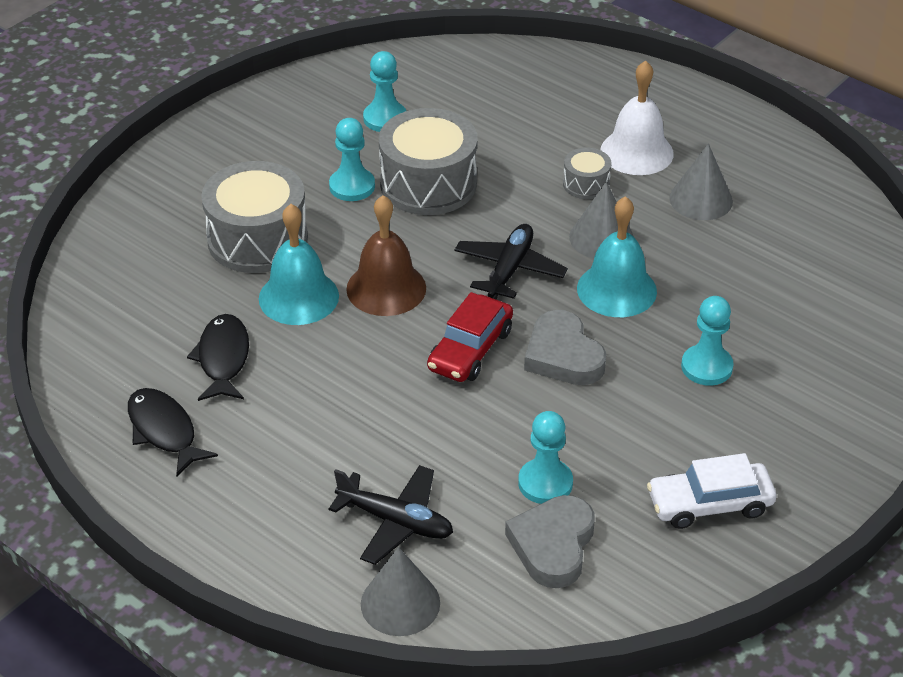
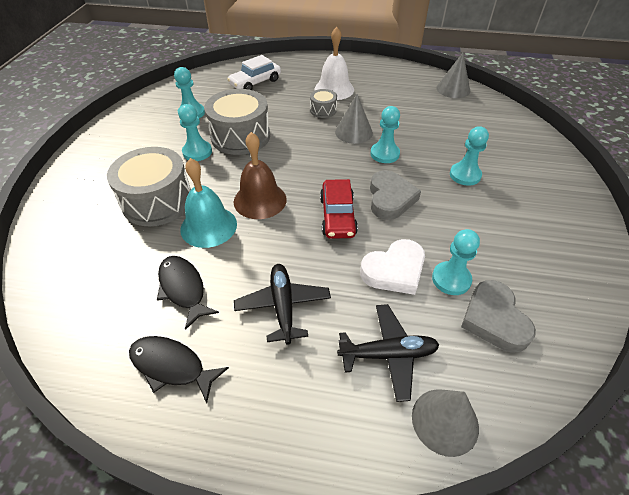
camera: 30 degrees left, 5 degrees up
black plane [455,224,568,299] -> black plane moved to [234,264,331,345]
grey heart [524,310,606,385] -> grey heart turned 120 degrees counterclockwise [370,170,421,220]
turquoise bell [577,196,657,317] -> turquoise pawn [370,106,400,163]
white car [647,453,776,529] -> white car moved to [227,55,281,90]
grey cone [669,143,733,220] -> grey cone moved to [436,53,470,98]
none -> white heart [360,239,425,295]

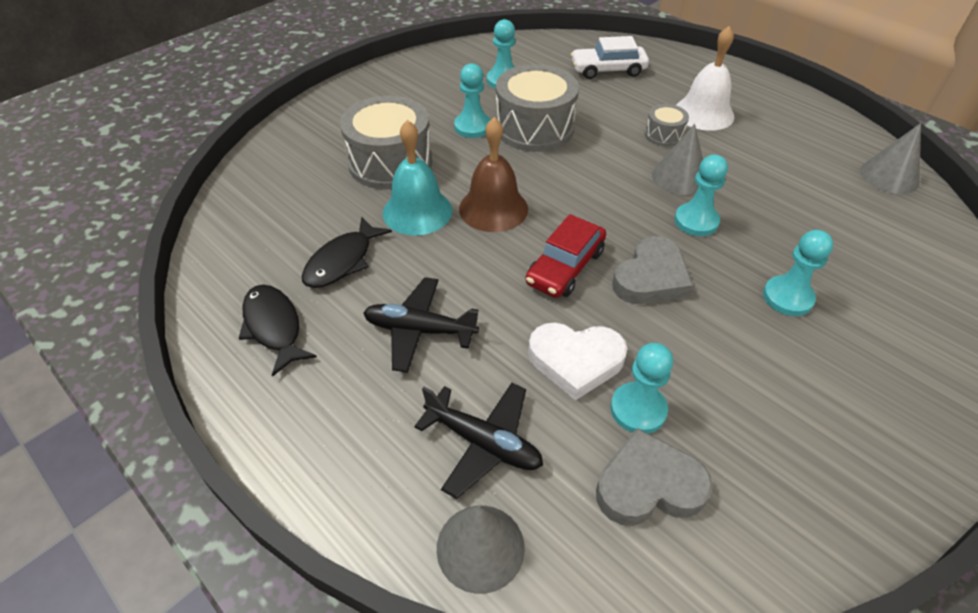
camera: 35 degrees right, 0 degrees up
black fish [157,256,219,330] -> black fish turned 150 degrees counterclockwise [302,216,392,288]
black plane [234,264,331,345] -> black plane turned 105 degrees counterclockwise [363,277,479,373]
grey heart [461,280,536,352] -> grey heart turned 60 degrees clockwise [596,428,713,526]

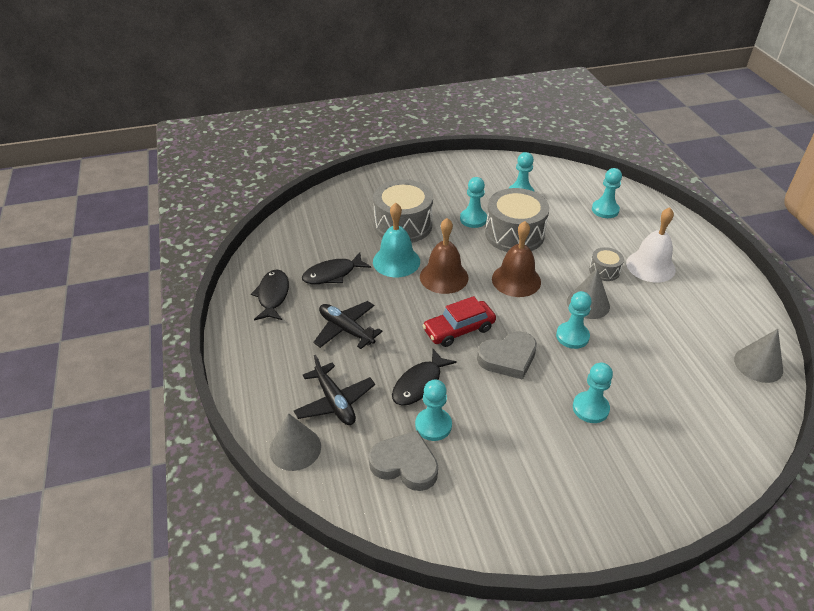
camera: 30 degrees right, 5 degrees down
white heart [528,323,627,401] -> black fish [392,349,457,406]
white car [571,36,649,79] -> turquoise pawn [592,168,622,218]
none -> brown bell [492,221,541,297]

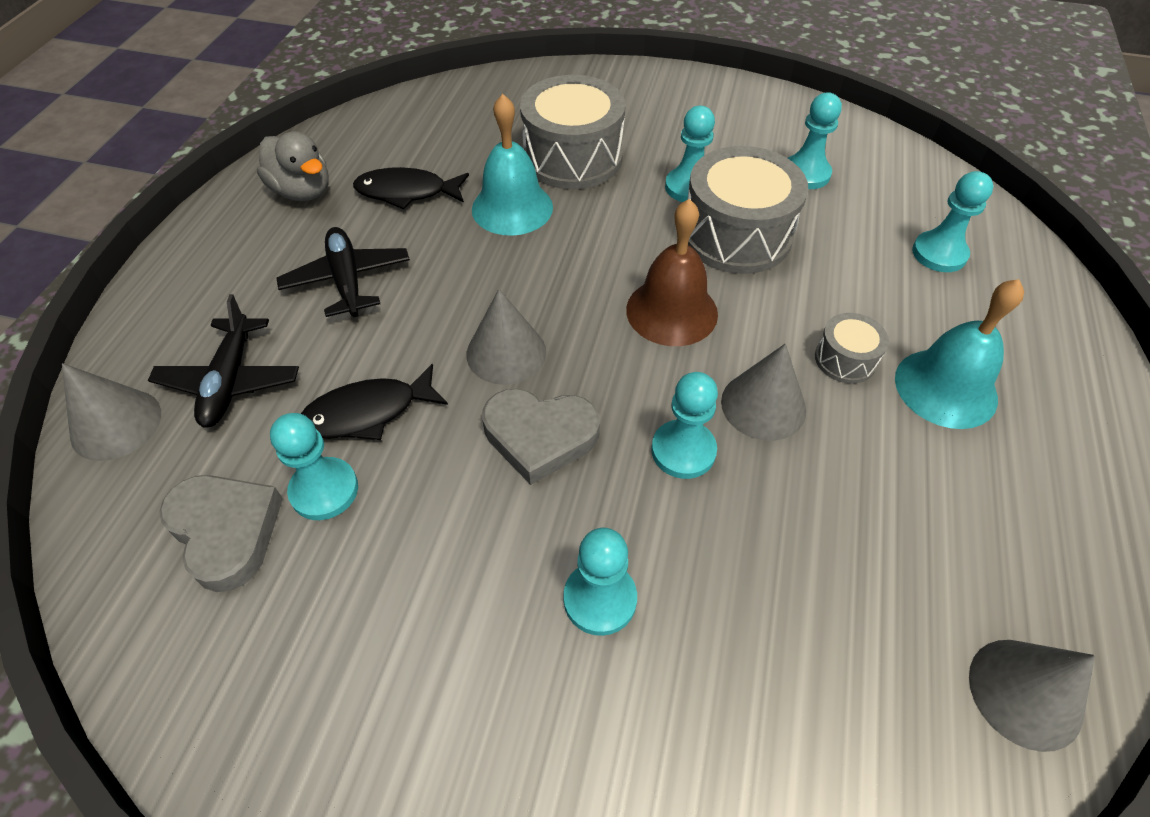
camera: 30 degrees right, 10 degrees up
black fish [251,269,289,321] -> grey duck [257,131,329,201]
brown bell [420,218,469,294] -> none
red car [422,296,496,347] -> grey cone [466,289,546,385]
white bell [626,207,676,283] -> turquoise bell [895,279,1024,429]

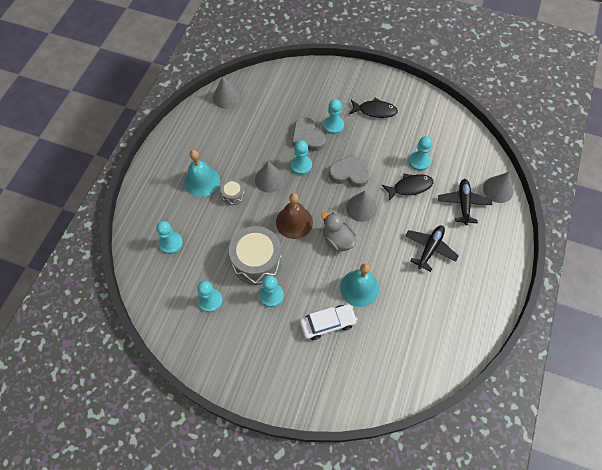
camera: 175 degrees left, 10 degrees up
grey heart [159,475,283,592] -> grey heart moved to [292,117,326,151]
grey duck [257,131,329,201] -> grey duck moved to [321,212,356,251]
black plane [276,227,410,317] -> black plane turned 135 degrees counterclockwise [405,226,459,272]
black fish [353,167,469,209] -> black fish moved to [350,98,398,118]
grey drum [520,75,626,189] -> white car [300,304,358,340]

